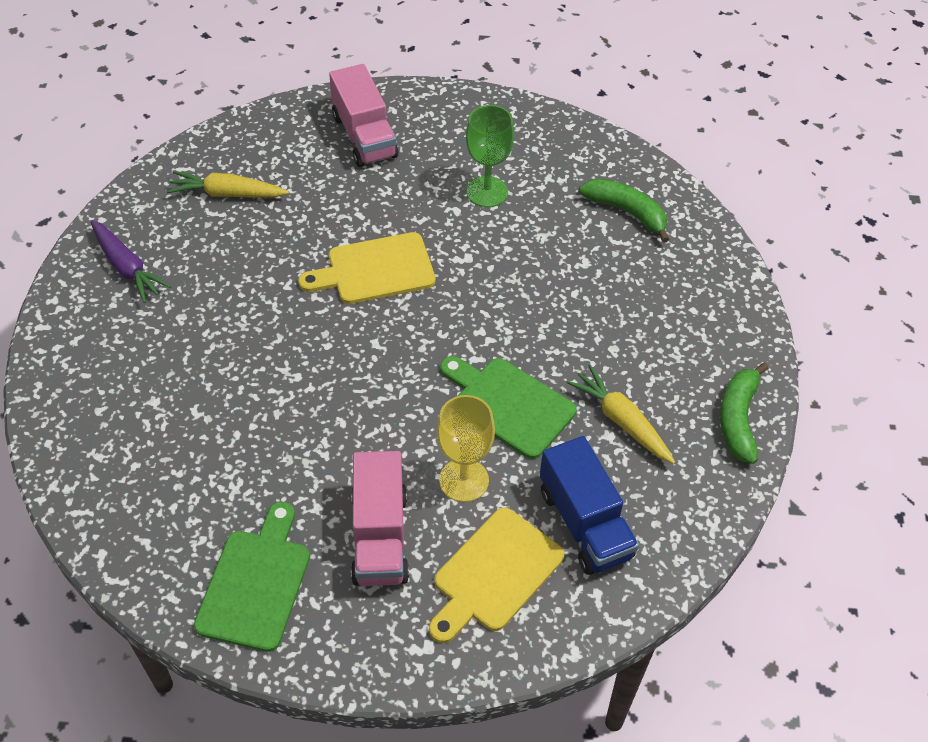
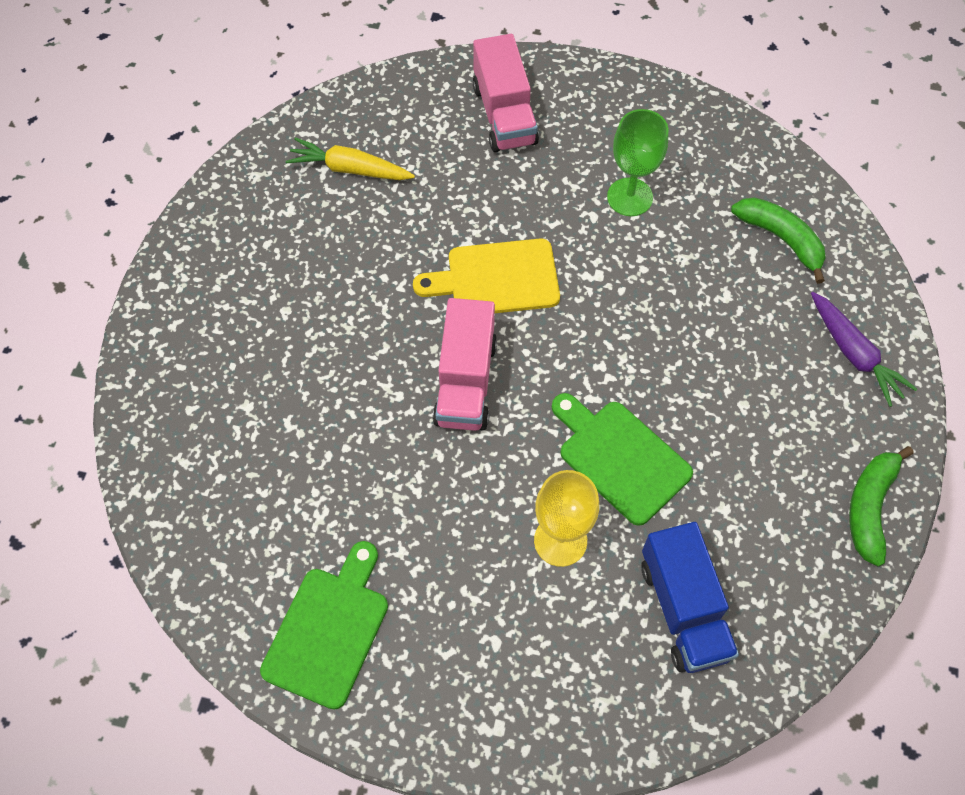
camera: 10 degrees right, 10 degrees up
purple carrot [91,220,171,303] -> purple carrot moved to [811,292,917,407]
pink truck [351,451,409,586] -> pink truck moved to [433,298,497,431]
yellow cutting board [429,507,565,643] -> none
yellow carrot [566,365,675,464] -> none

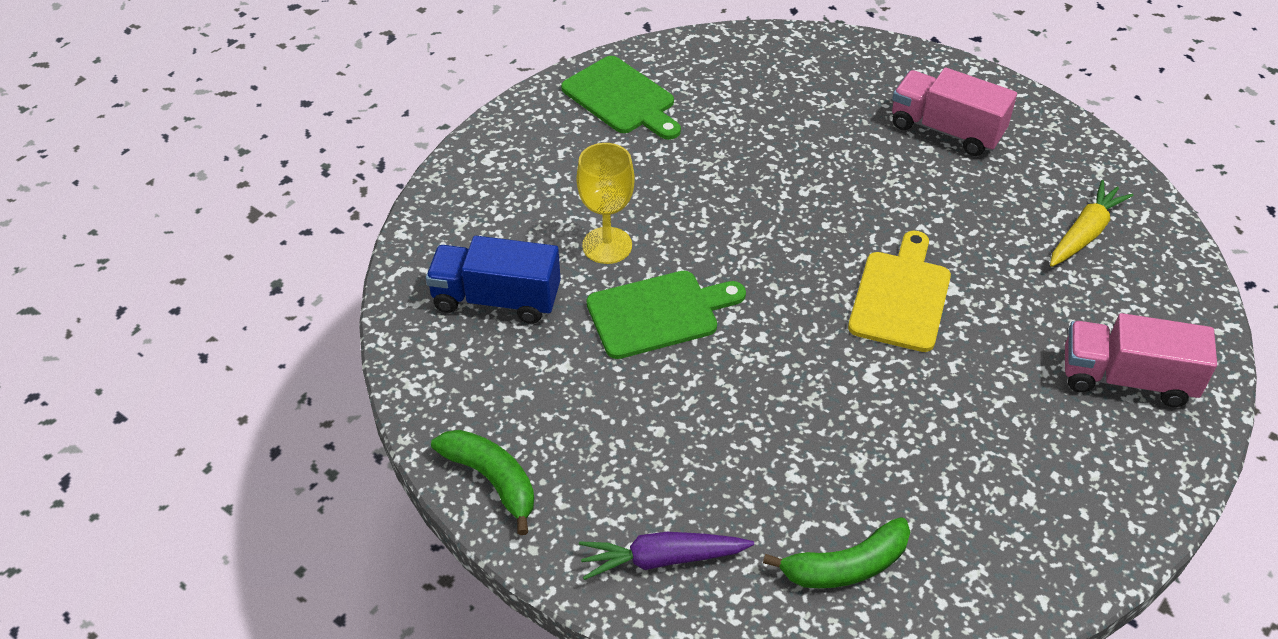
camera: 115 degrees right, 15 degrees down
pink truck [433,298,497,431] -> pink truck moved to [892,67,1017,156]
green goblet [607,109,669,216] -> none

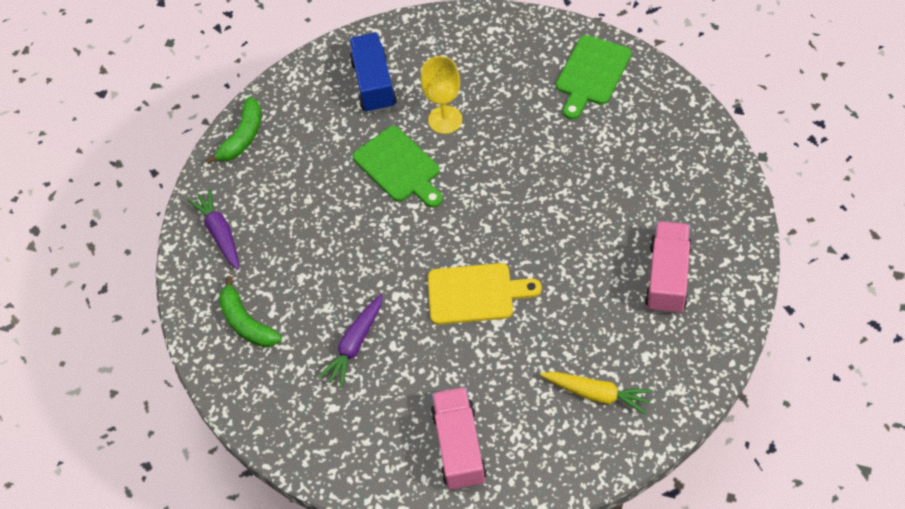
camera: 75 degrees right, 10 degrees up
none -> purple carrot [318,294,383,388]

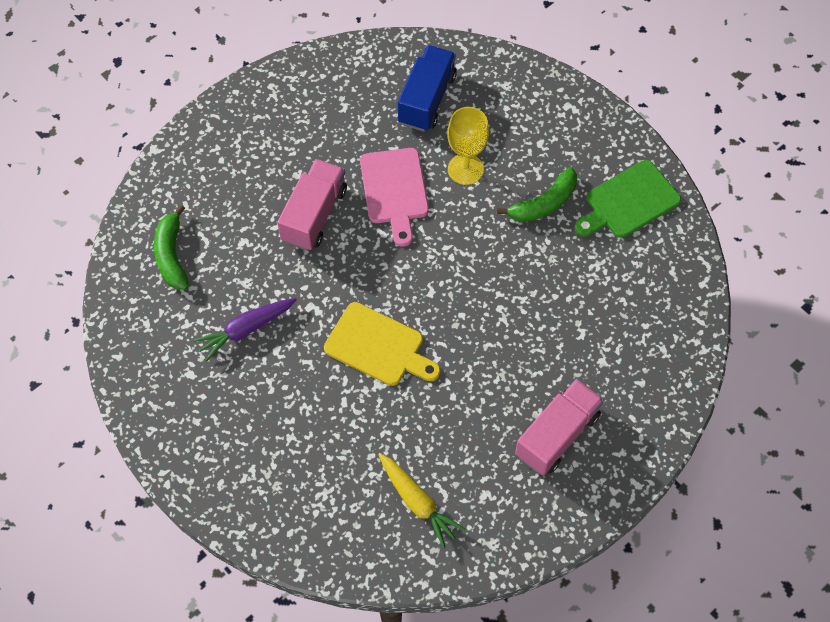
camera: 25 degrees right, 5 degrees up
purple carrot [187,189,239,270] -> none
green banana [206,97,261,164] -> green banana moved to [497,167,577,222]
green cutting board [353,126,443,208] -> pink cutting board [360,148,429,247]
pink truck [431,387,487,490] -> pink truck moved to [277,159,347,251]

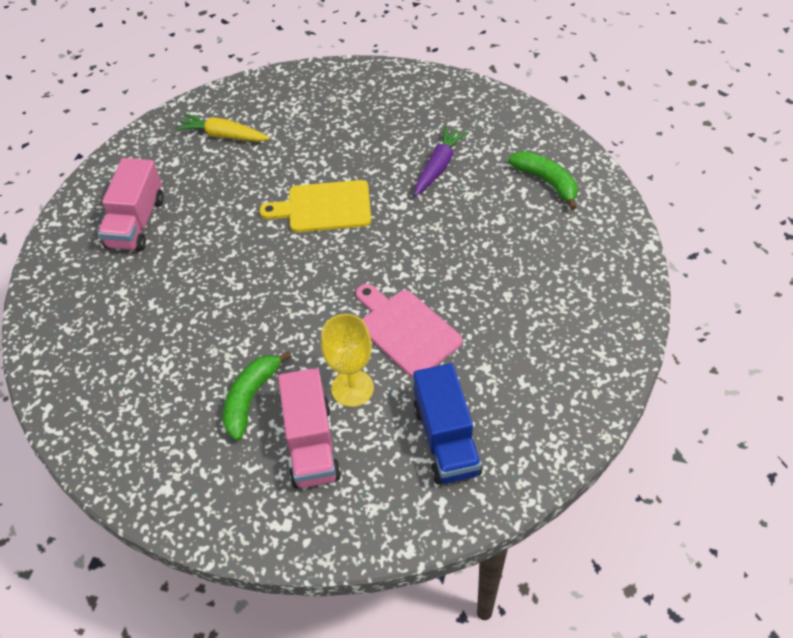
camera: 150 degrees right, 10 degrees down
pink truck [277,159,347,251] -> pink truck moved to [278,368,341,488]
green cutting board [575,160,681,238] -> none

